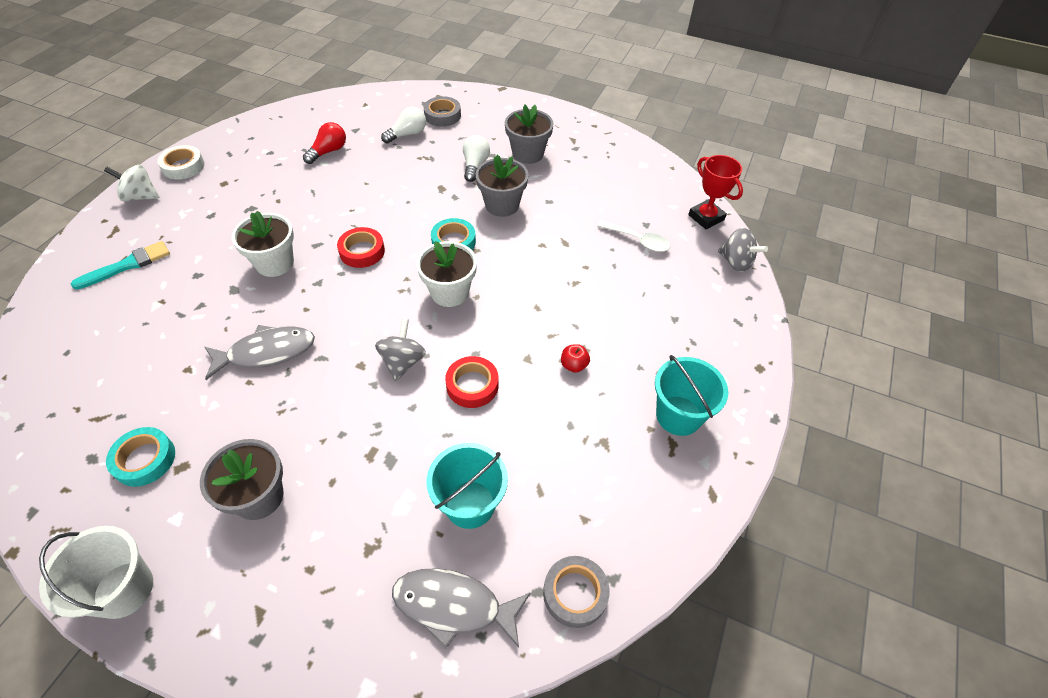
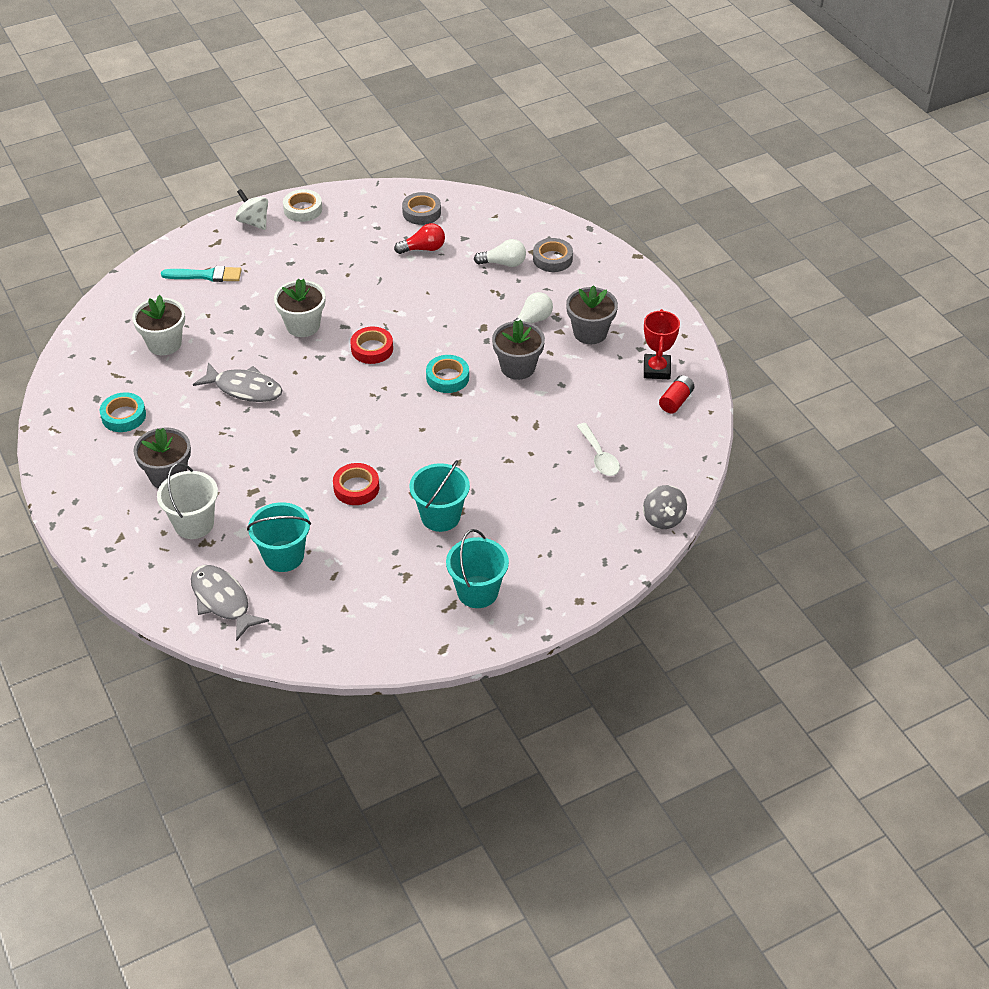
camera: 40 degrees right, 5 degrees down
white bucket [39,526,153,619] -> white bucket moved to [157,463,218,539]
grey spinning top [375,319,426,381] -> none
white flower pot [416,241,477,307] -> white flower pot moved to [132,295,185,355]
grey tape [543,556,610,628] -> grey tape moved to [402,192,441,225]
red apple [561,344,590,373] -> turquoise bucket [410,460,470,532]
red trophy [688,155,743,229] -> red trophy moved to [644,309,680,379]
none -> red battery [659,375,695,413]

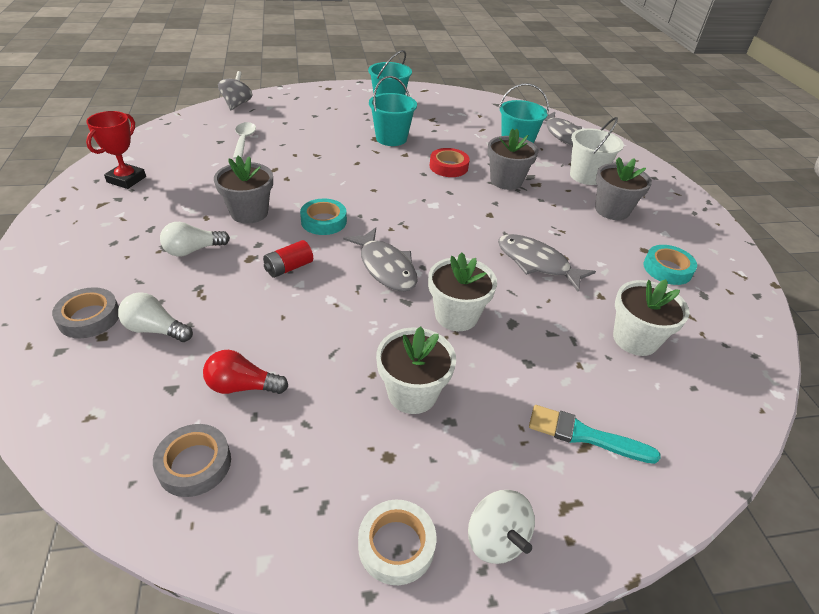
camera: 165 degrees left, 5 degrees down
red tape [350,326,393,364] -> grey fish [343,228,418,292]
grey flower pot [566,285,618,344] -> grey flower pot moved to [487,128,538,190]
red battery [659,375,695,413] -> red battery moved to [263,240,313,278]
none -> white flower pot [376,326,456,414]

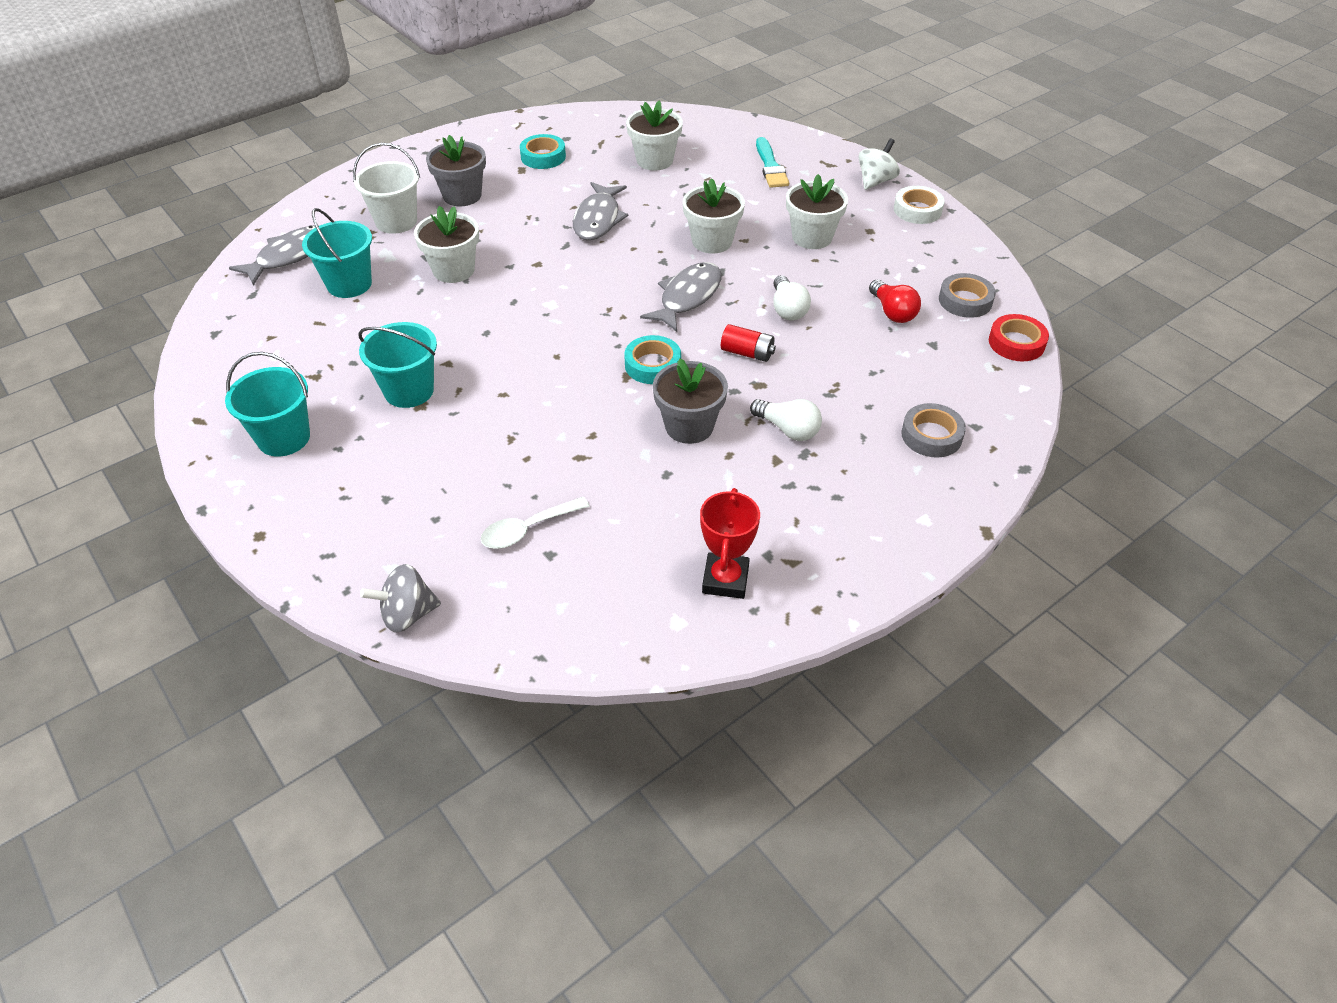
camera: 115 degrees left, 5 degrees up
red trophy [86,111,146,189] -> red trophy turned 75 degrees counterclockwise [700,488,760,599]
white light bulb [118,292,193,342] -> white light bulb moved to [773,275,811,320]
red tape [430,148,470,177] -> red tape moved to [989,314,1049,361]
grey flower pot [487,128,538,190] -> white flower pot [414,206,479,283]

